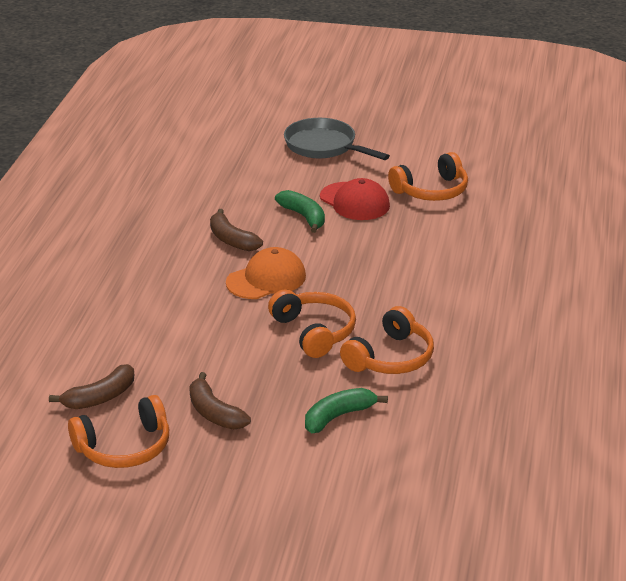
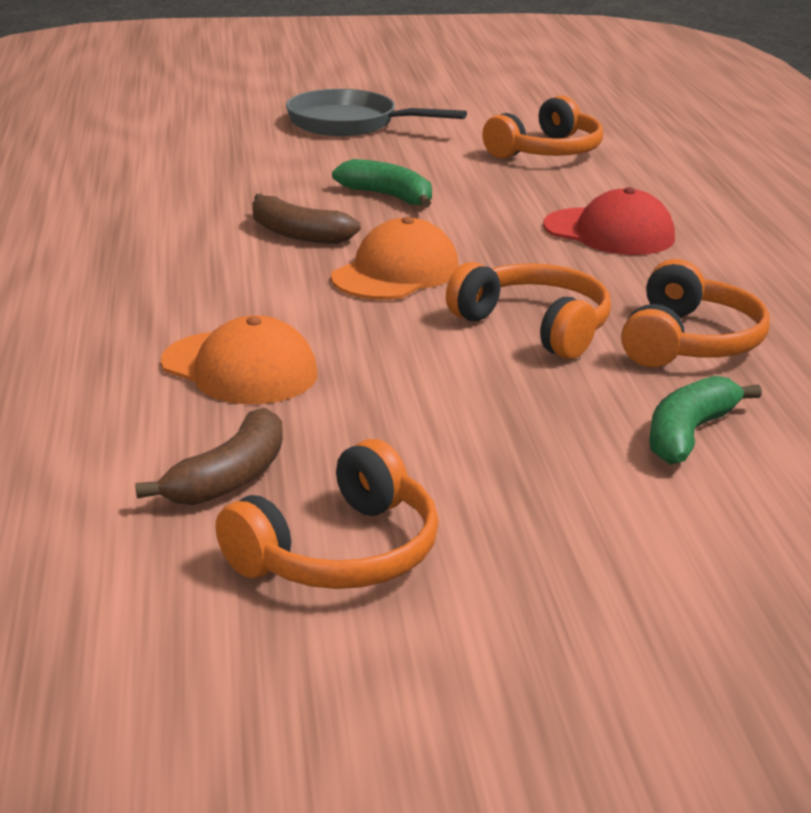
camera: 20 degrees left, 5 degrees down
brown banana [189,372,251,429] -> none
red cap [320,178,390,220] -> red cap moved to [543,187,675,255]
none -> orange cap [161,315,317,404]

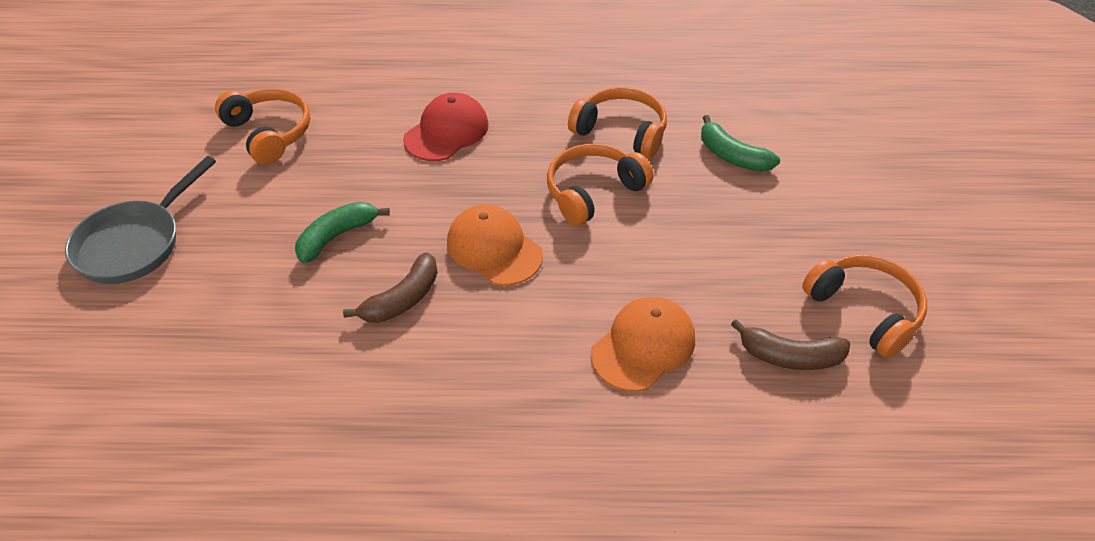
camera: 80 degrees left, 20 degrees up
brown banana [135,408,283,505] -> brown banana turned 150 degrees clockwise [731,319,851,370]

